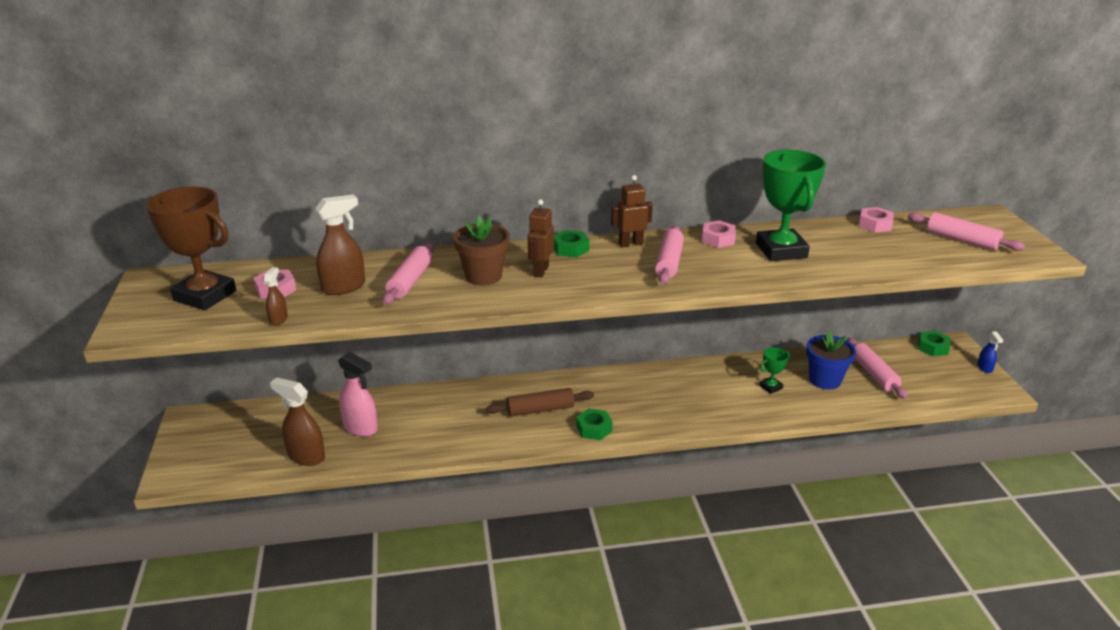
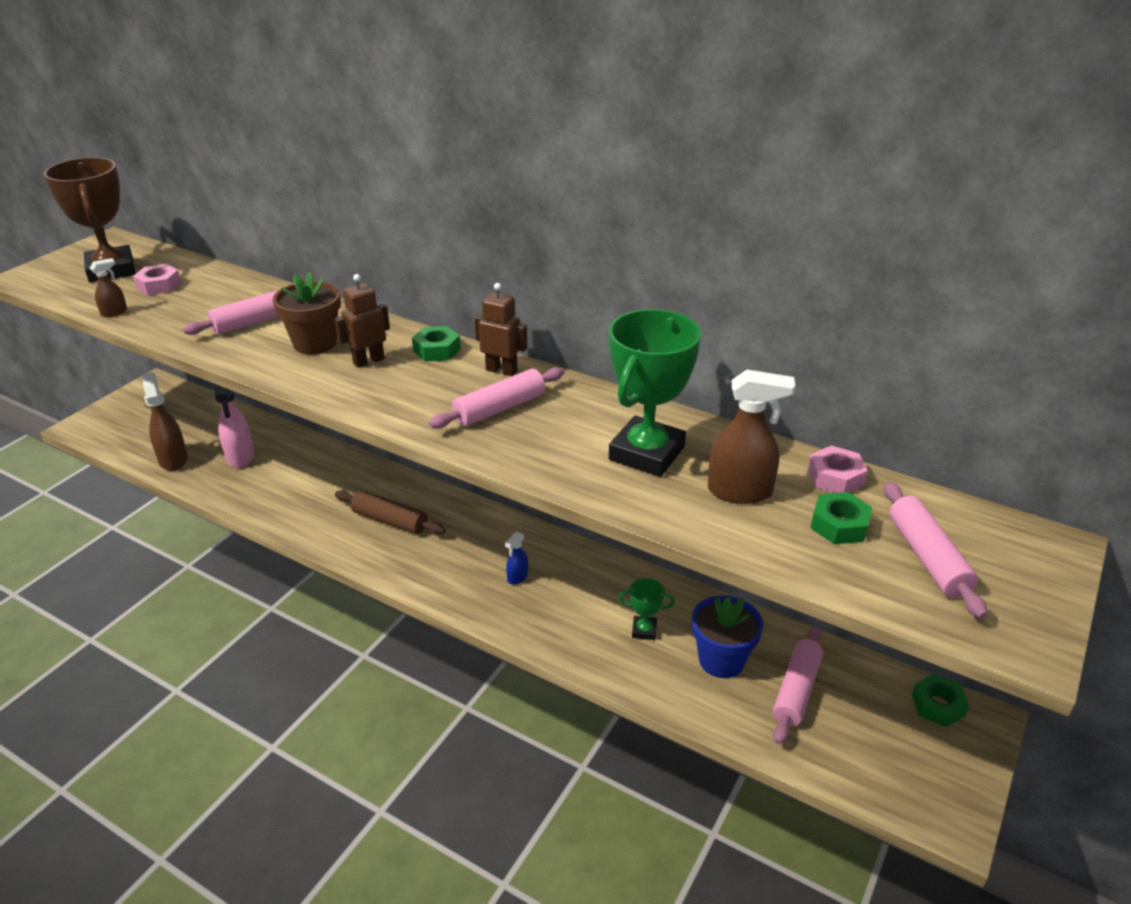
camera: 40 degrees right, 5 degrees up
brown spray bottle [315,194,365,295] -> brown spray bottle moved to [708,370,795,504]
green nut [576,409,613,440] -> green nut moved to [810,492,873,544]
pink nut [702,220,736,248] -> none
blue spray bottle [977,331,1003,373] -> blue spray bottle moved to [505,532,528,585]

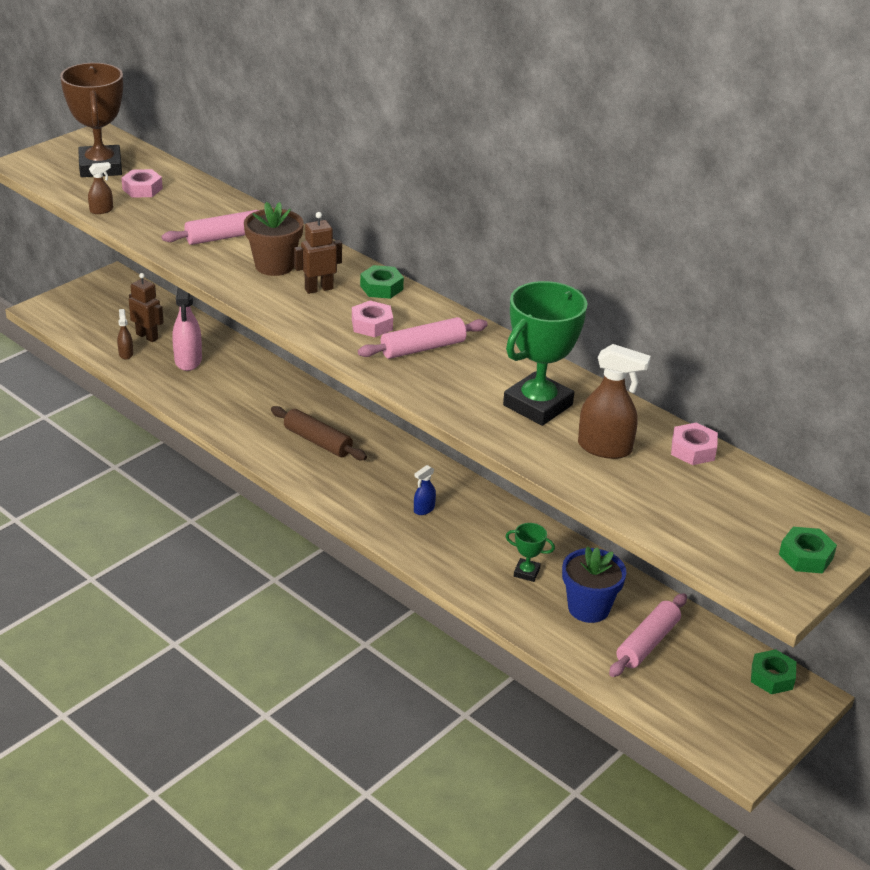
camera: 10 degrees right, 0 degrees up
brown spray bottle [142,372,188,471] -> brown spray bottle [117,309,133,360], size x0.53
brown robot [475,283,527,377] -> brown robot moved to [129,273,164,342]
green nut [810,492,873,544] -> green nut moved to [779,527,837,574]
pink rolling pin [884,482,987,619] -> none
none -> pink nut [352,301,393,337]

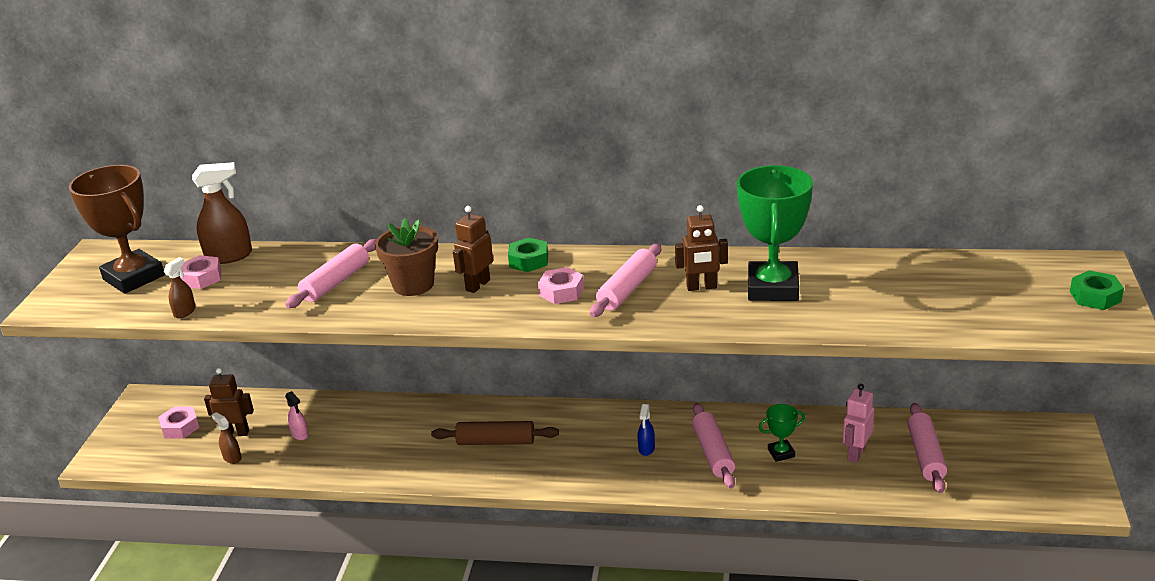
camera: 30 degrees left, 5 degrees down
pink spray bottle [172,287,202,371] -> pink spray bottle [285,391,309,440], size x0.53
blue flower pot [562,546,627,623] -> pink robot [843,384,874,463]
brown spray bottle [578,344,651,459] -> brown spray bottle moved to [192,162,252,264]
pink nut [671,422,718,465] -> pink nut moved to [158,407,199,439]
green nut [751,649,796,694] -> none
none -> brown robot [675,205,728,291]
none -> pink rolling pin [692,403,735,489]

